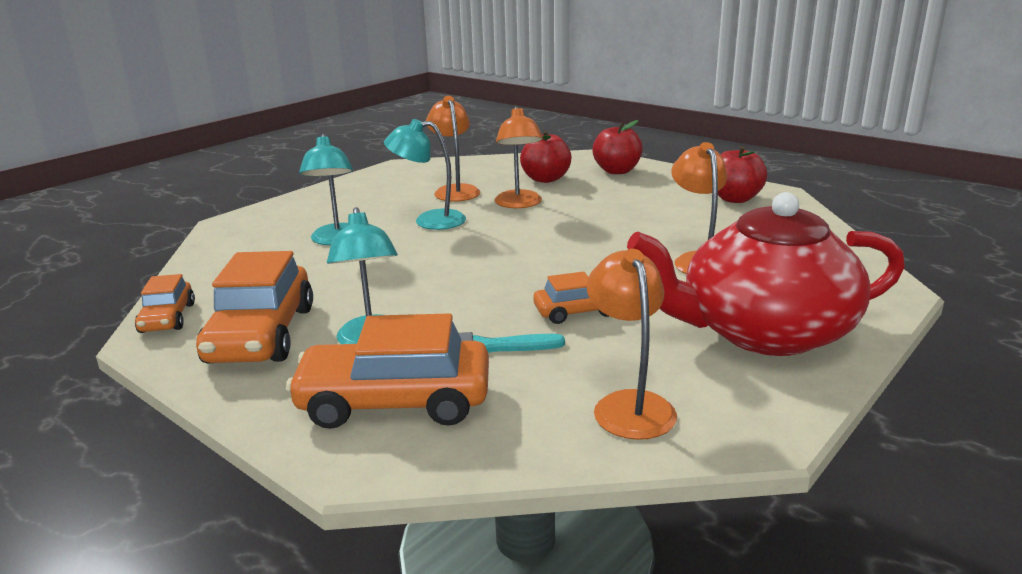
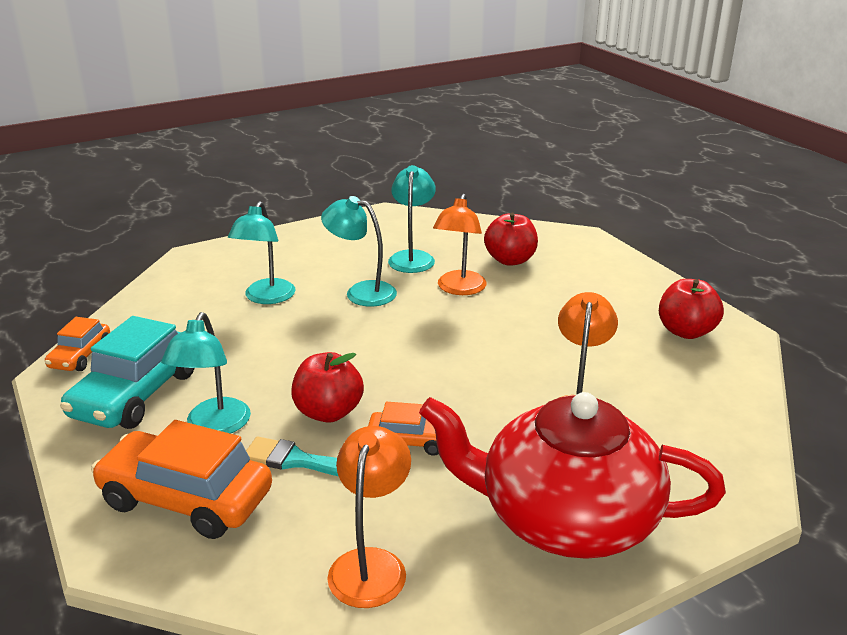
camera: 20 degrees right, 5 degrees up
orange car [196,251,313,363] -> turquoise car [60,316,195,429]
orange lamp [426,96,480,202] -> turquoise lamp [388,165,436,273]
red apple [592,120,643,174] -> red apple moved to [291,352,364,423]

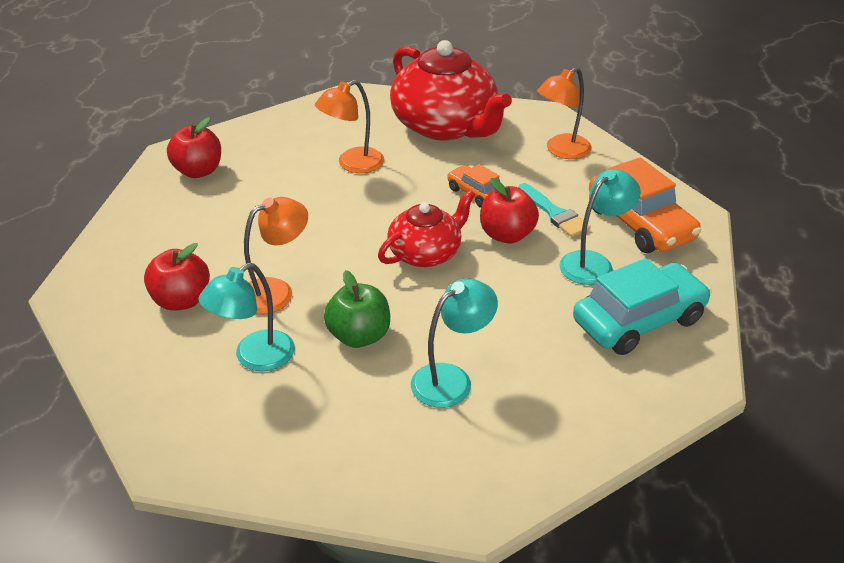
camera: 140 degrees left, 10 degrees up
orange car [45,317,110,371] -> none
turquoise lamp [321,196,397,307] -> green apple [324,270,390,348]
none -> red teapot [378,190,475,267]

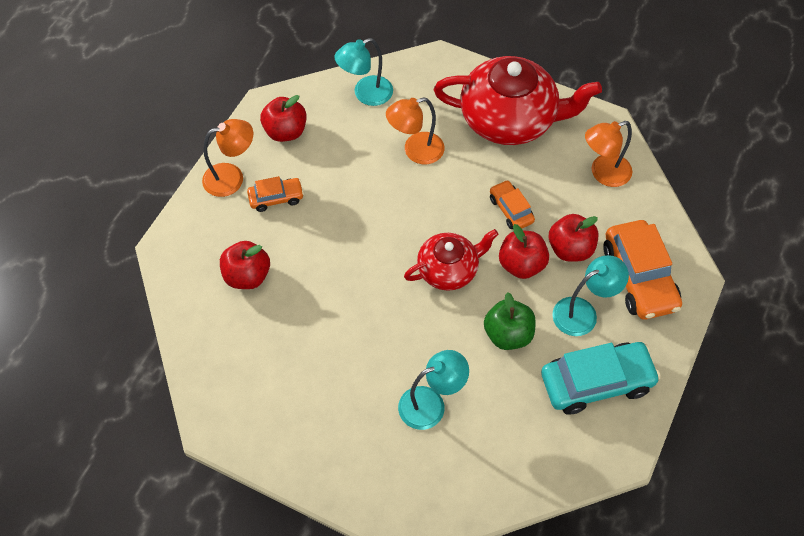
camera: 15 degrees right, 20 degrees up
turquoise lamp [198,263,295,371] -> turquoise lamp moved to [334,38,393,106]
orange lamp [244,197,308,314] -> orange lamp moved to [202,119,253,197]
green apple [324,270,390,348] -> green apple moved to [484,292,536,350]
red teapot [390,40,512,141] -> red teapot turned 60 degrees counterclockwise [434,56,602,145]
turquoise brush [518,183,591,237] -> red apple [549,214,598,262]
none -> orange car [247,176,304,212]

